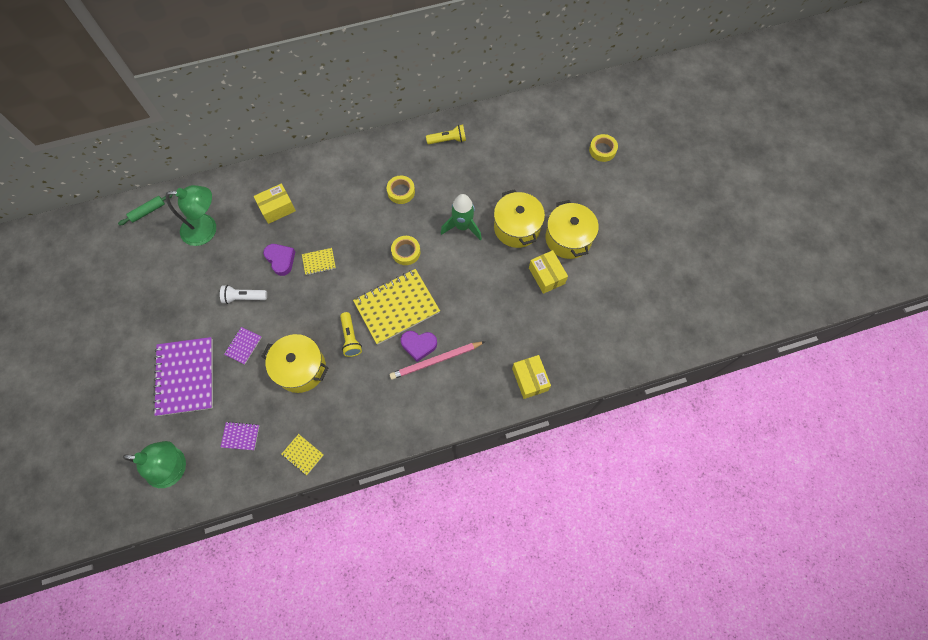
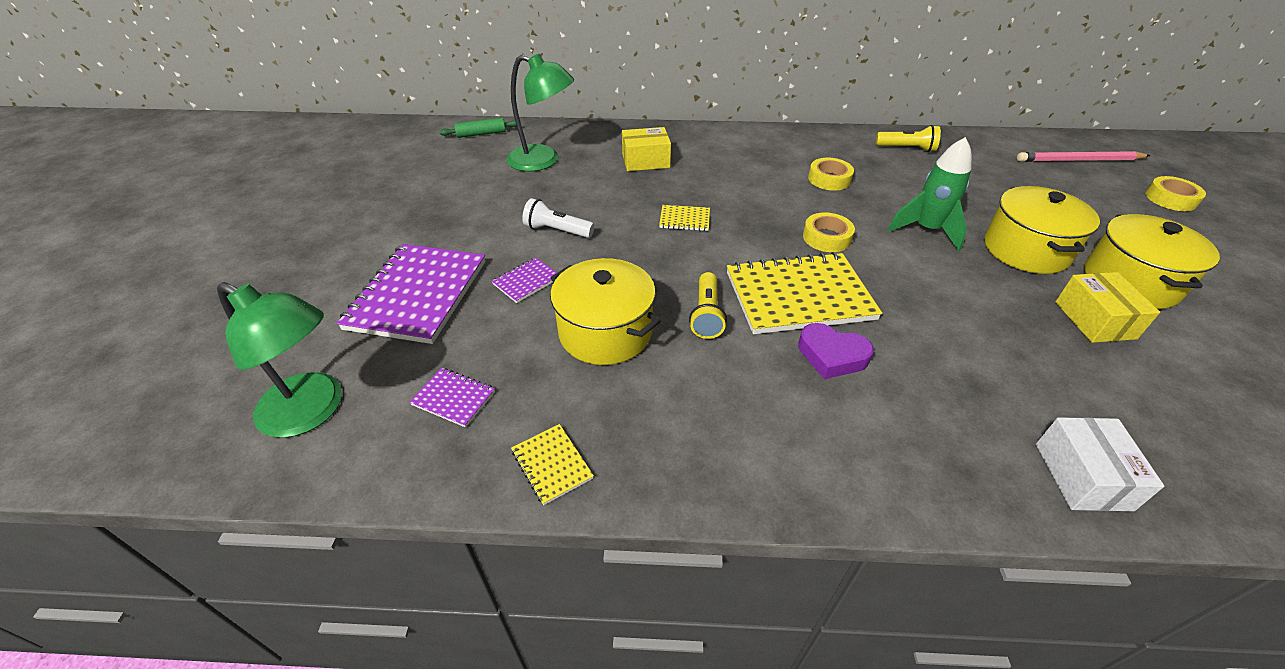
camera: 20 degrees right, 25 degrees down
purple heart [263,244,295,276] -> none
pink pencil [389,341,485,380] -> pink pencil moved to [1017,151,1151,162]
yellow box [512,355,551,399] -> white box [1036,417,1164,511]

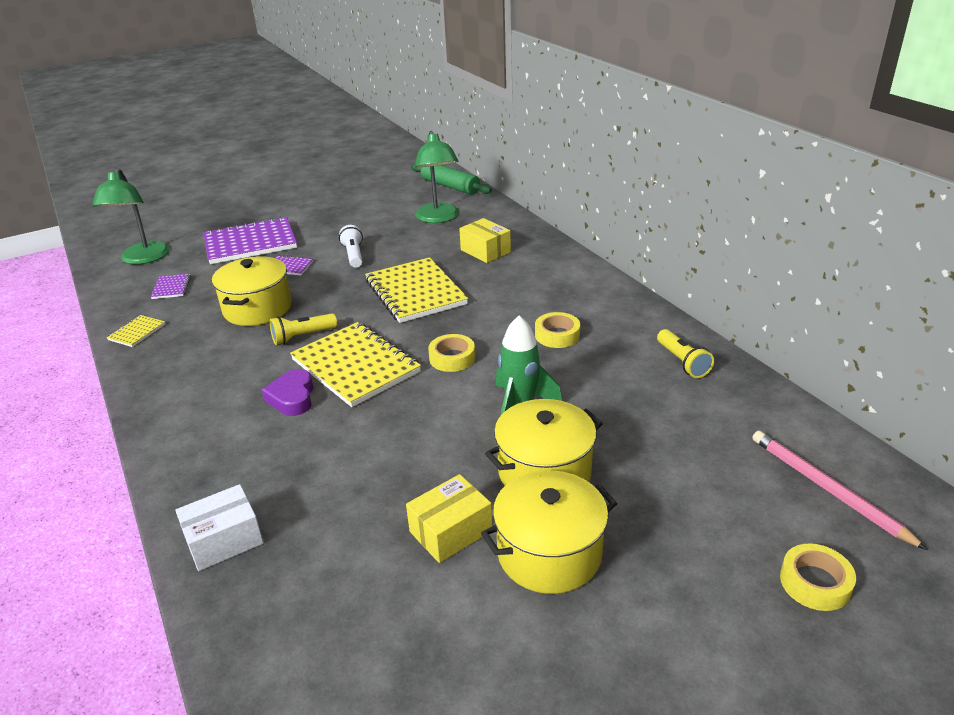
camera: 60 degrees right, 10 degrees down
green rolling pin [439,118,517,138] -> green rolling pin [411,163,492,195], size x1.62
yellow notebook [659,205,710,231] -> yellow notebook [365,257,468,323], size x2.25

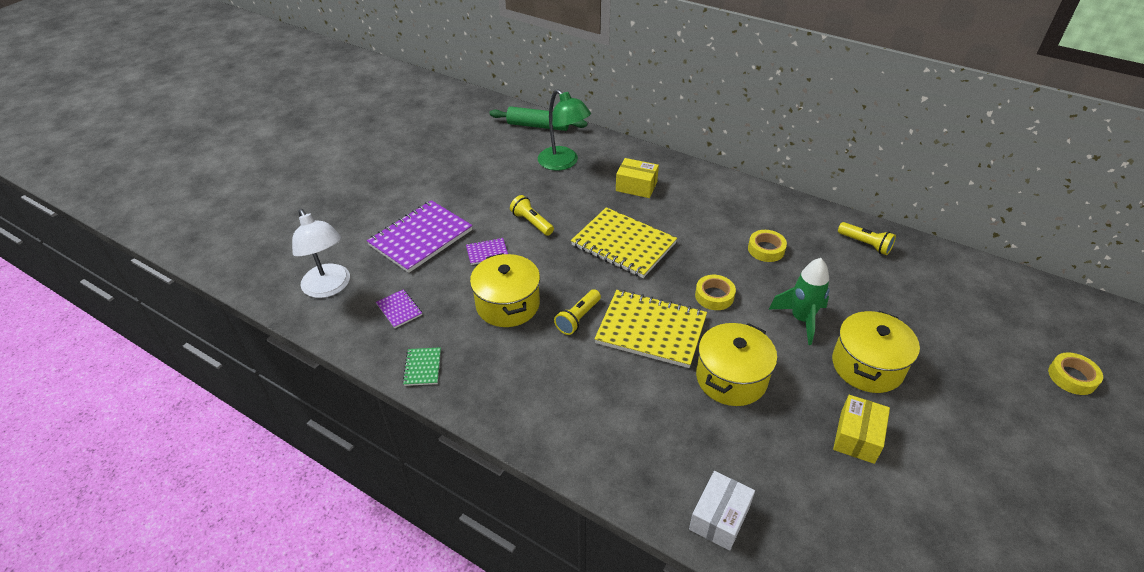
camera: 30 degrees left, 10 degrees up
green lamp [92,168,170,265] -> white lamp [292,209,350,298]
yellow notebook [106,315,165,347] -> green notebook [402,347,441,386]
purple heart [262,369,313,416] -> none
white flashlight [339,225,363,268] -> yellow flashlight [510,195,554,236]
yellow pot [481,470,617,594] -> yellow pot moved to [696,323,777,406]
pink pencil [752,431,928,550] -> none

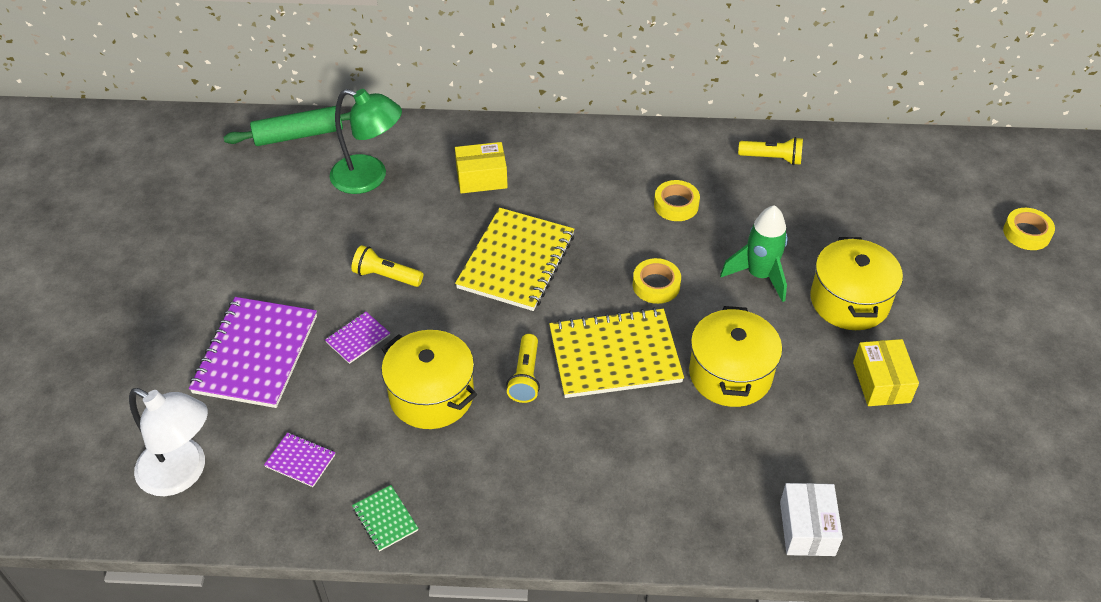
camera: 30 degrees left, 5 degrees up
yellow notebook [571,207,677,278] -> yellow notebook turned 75 degrees counterclockwise [455,208,575,311]

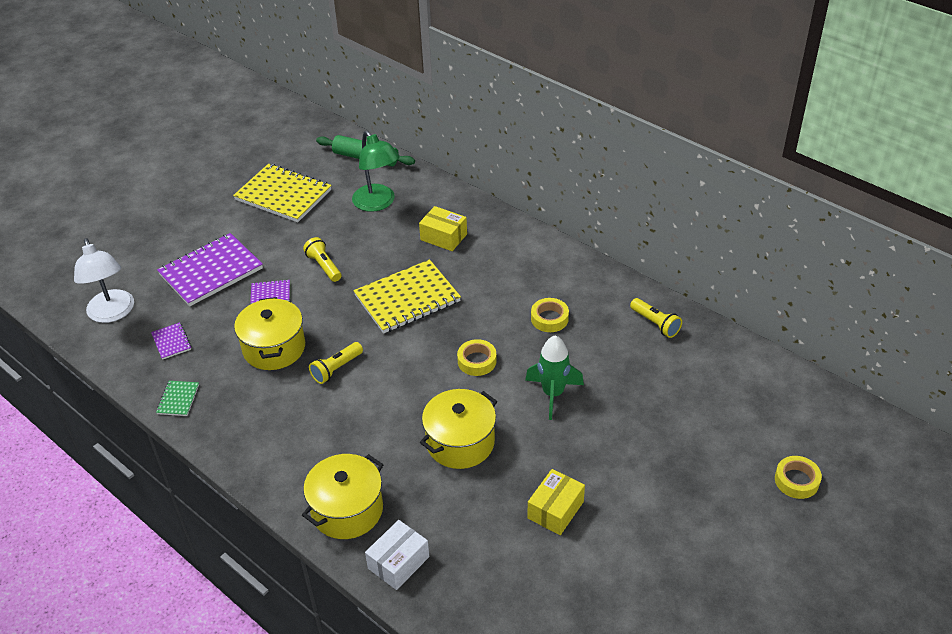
camera: 40 degrees right, 5 degrees down
yellow notebook [549,308,684,398] -> yellow notebook moved to [233,164,332,222]
yellow pot [810,237,903,330] -> yellow pot moved to [302,454,384,539]

